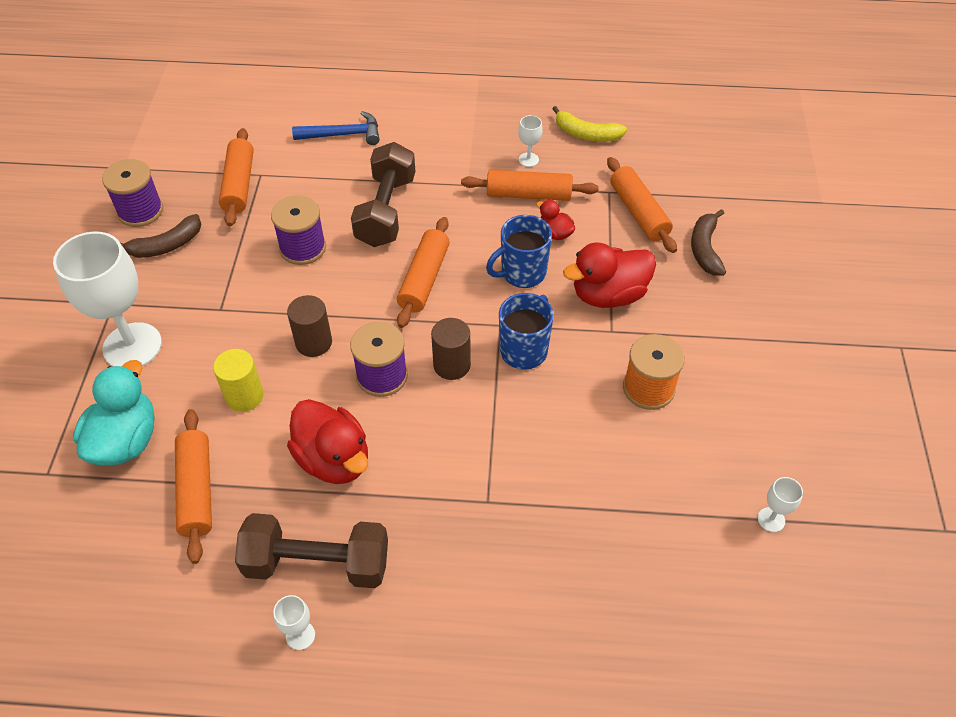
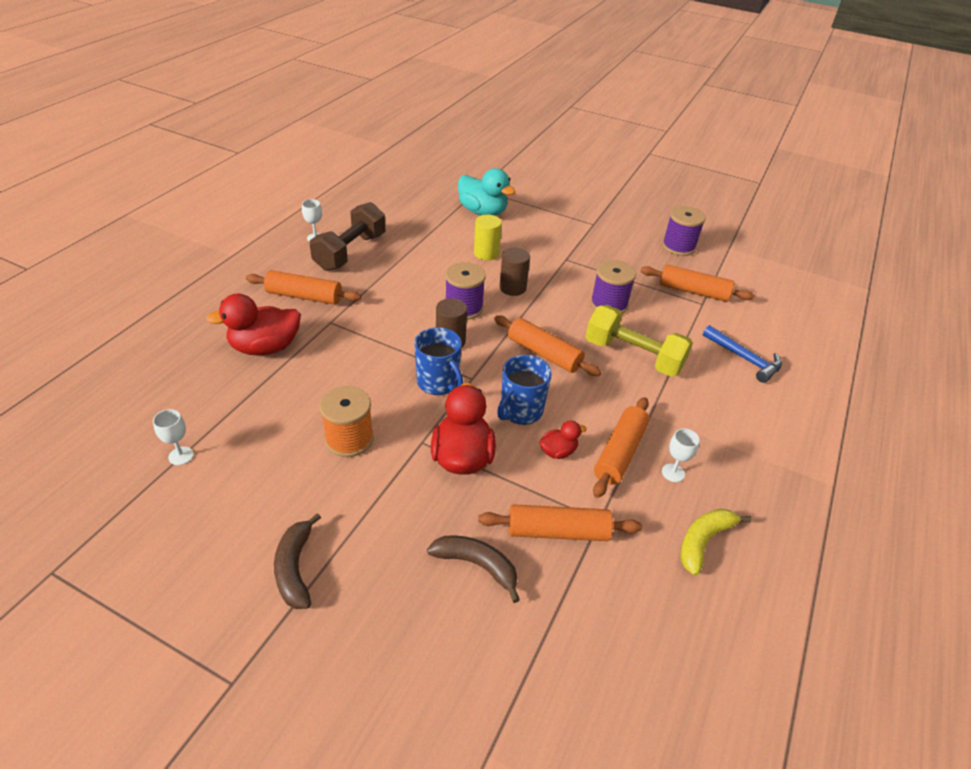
camera: 110 degrees right, 10 degrees down
white goblet [53,232,162,367] -> none
brown banana [121,214,201,258] -> brown banana moved to [274,513,321,609]
orange rolling pin [175,409,212,564] -> orange rolling pin moved to [246,270,361,305]
red duck [287,399,368,484] -> red duck moved to [206,294,301,355]
blue hammer [292,111,380,145] -> blue hammer turned 60 degrees counterclockwise [703,325,782,383]
brown dumbbell [351,142,416,247] -> yellow dumbbell [585,305,693,376]
blue mug [486,215,552,288] -> blue mug turned 135 degrees counterclockwise [497,355,552,425]

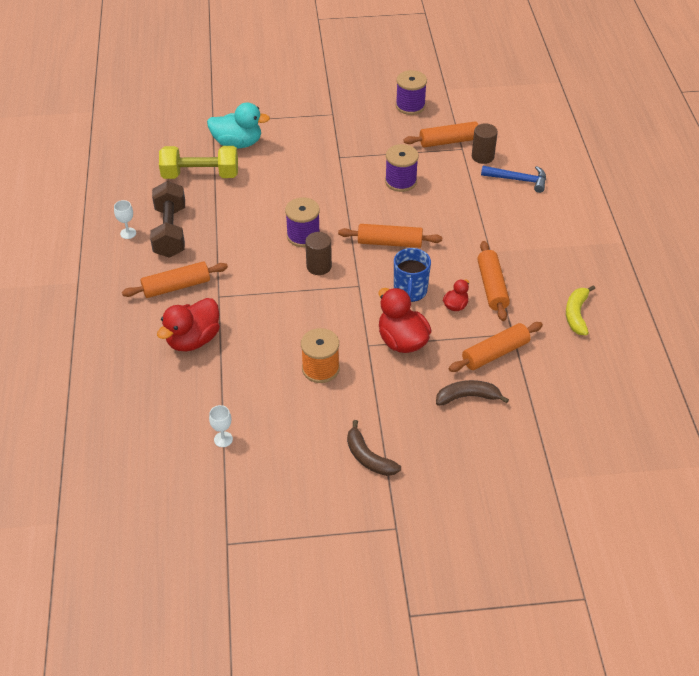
camera: 30 degrees left, 5 degrees up
blue mug [414,327,463,395] -> none
yellow cylinder [474,215,502,260] -> none
brown cylinder [499,248,530,296] -> brown cylinder moved to [472,123,498,164]
yellow dumbbell [585,305,693,376] -> yellow dumbbell moved to [159,146,238,179]
white goblet [662,428,700,482] -> none

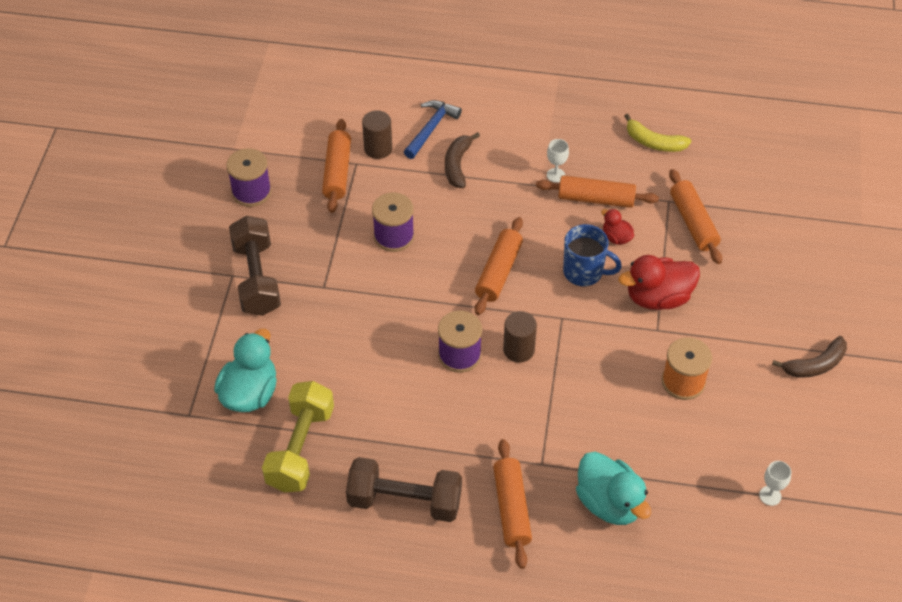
camera: 75 degrees left, 5 degrees up
white goblet [114,200,136,239] -> white goblet moved to [547,139,569,183]
red duck [157,298,220,351] -> turquoise duck [576,452,651,525]
brown banana [436,380,509,406] -> brown banana moved to [445,132,480,188]
none -> brown dumbbell [229,216,281,316]

